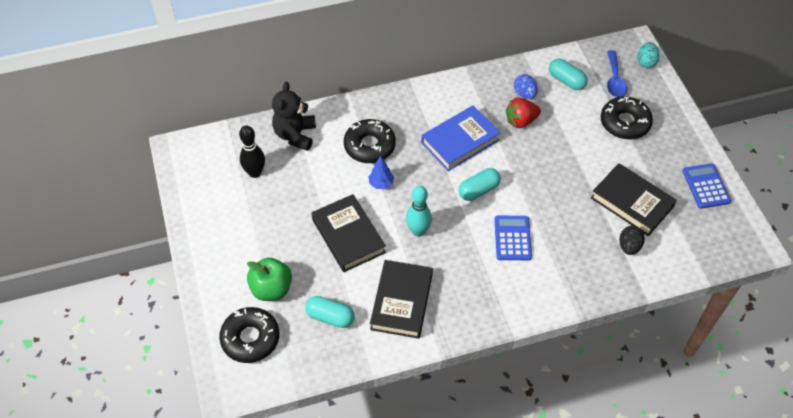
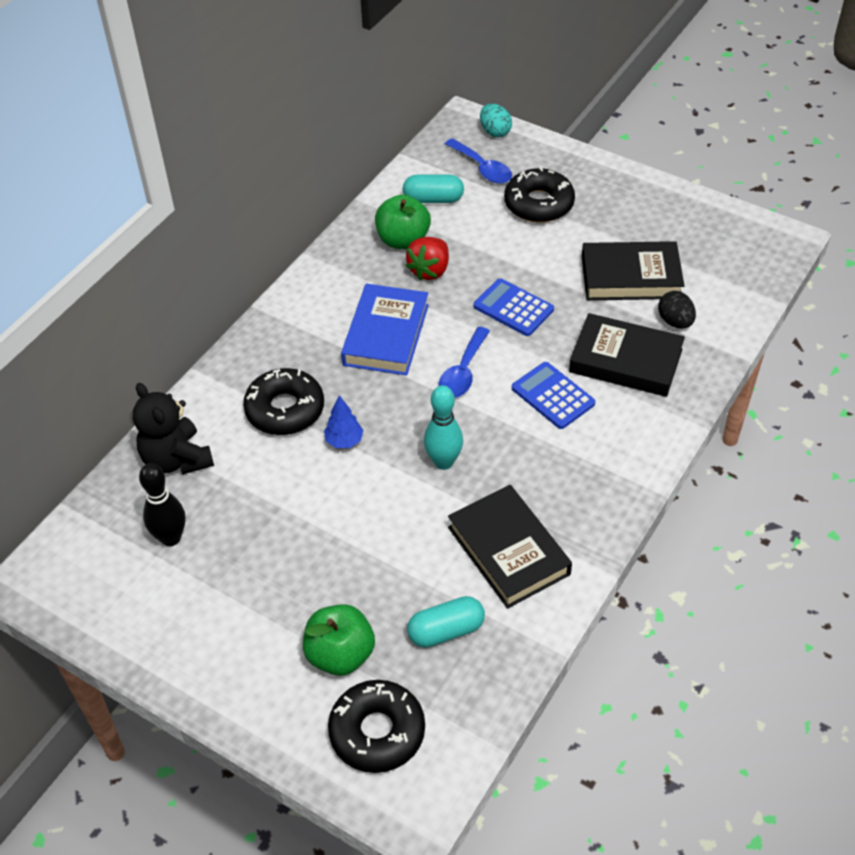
camera: 40 degrees left, 5 degrees down
black book [311,194,386,272] -> black book moved to [569,313,685,397]
turquoise capsule [458,168,501,201] -> blue spoon [439,327,490,398]
blue egg [514,74,538,99] -> green apple [375,194,431,249]
blue calculator [683,163,731,209] -> blue calculator moved to [474,279,554,336]

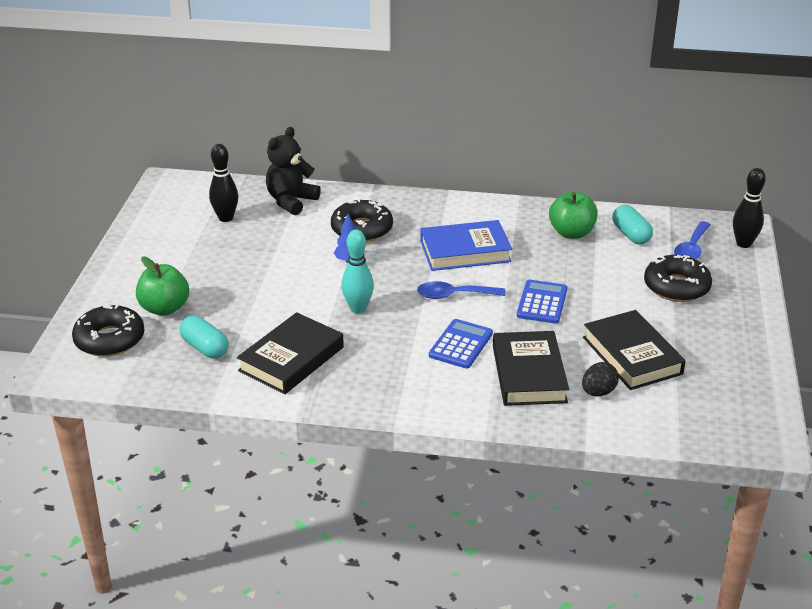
camera: 65 degrees right, 15 degrees down
red strawberry [406,237,449,281] -> none
turquoise egg [480,104,512,137] -> black bowling pin [733,168,766,248]

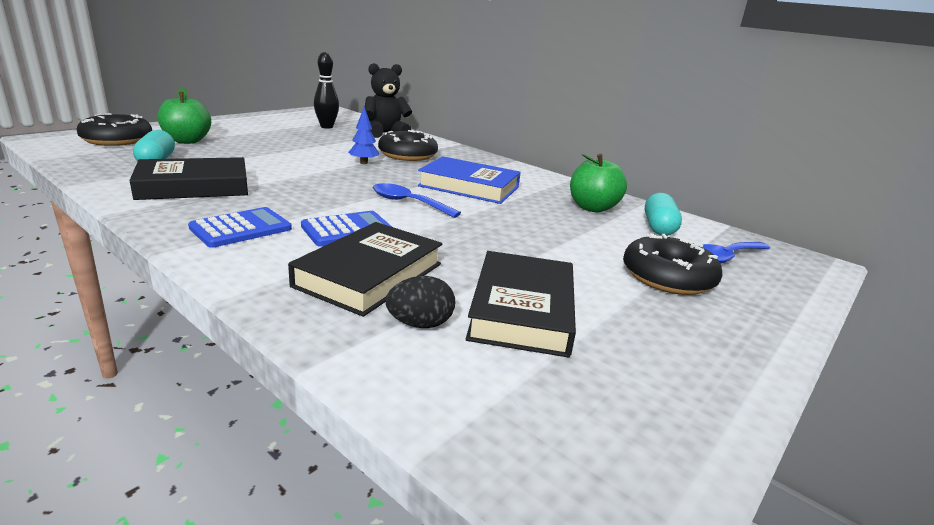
camera: 30 degrees right, 10 degrees down
turquoise bowling pin [341,229,374,313] -> none
blue calculator [517,280,567,324] -> blue calculator moved to [188,207,292,248]
black bowling pin [733,168,766,248] -> none

